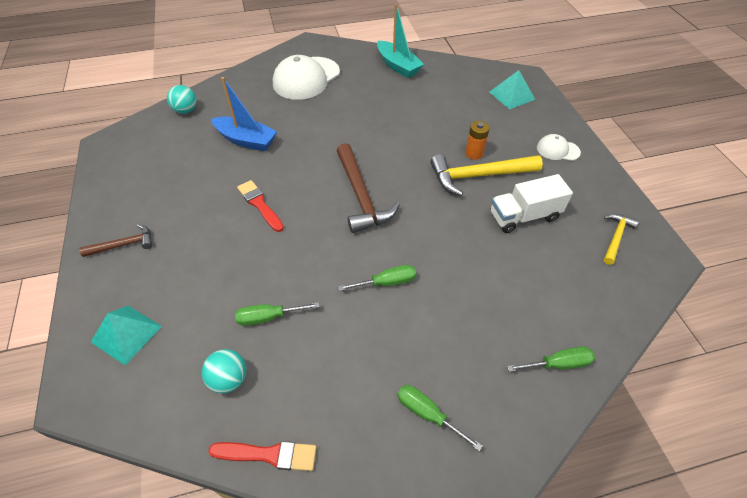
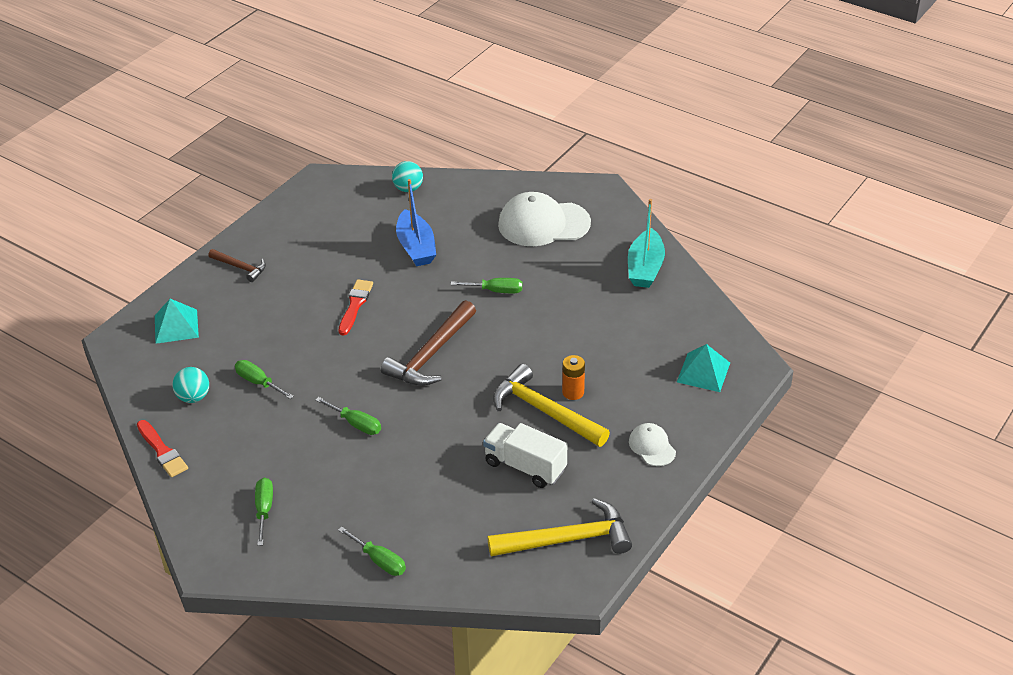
camera: 50 degrees right, 10 degrees down
yellow hammer [604,214,639,265] -> yellow hammer [488,498,632,556], size x1.82
none -> green screwdriver [450,278,522,293]

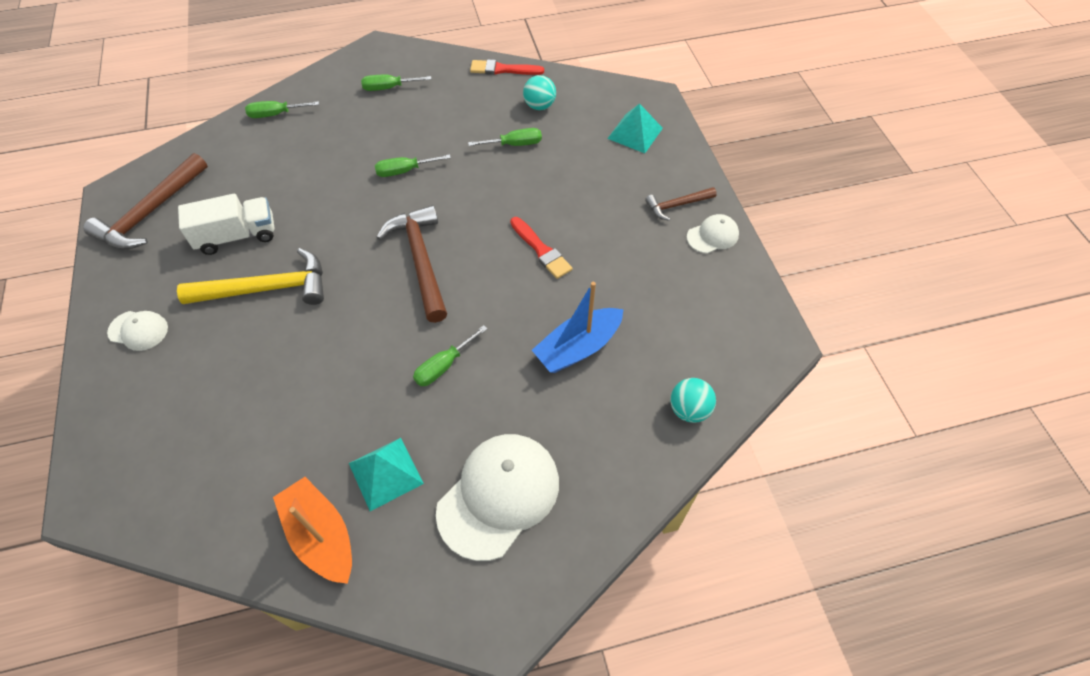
camera: 130 degrees right, 15 degrees up
green screwdriver [255,478,273,546] -> green screwdriver turned 135 degrees clockwise [361,75,432,91]
blue boat [396,179,436,266] -> blue boat turned 60 degrees counterclockwise [532,282,624,373]
yellow hammer [488,498,632,556] -> brown hammer [83,153,208,249]
orange battery [562,355,585,400] -> none
turquoise boat [628,199,665,288] -> orange boat [273,477,352,584]
turquoise pyramid [677,344,730,392] -> turquoise pyramid moved to [349,438,424,511]
none -> white cap [687,214,739,254]

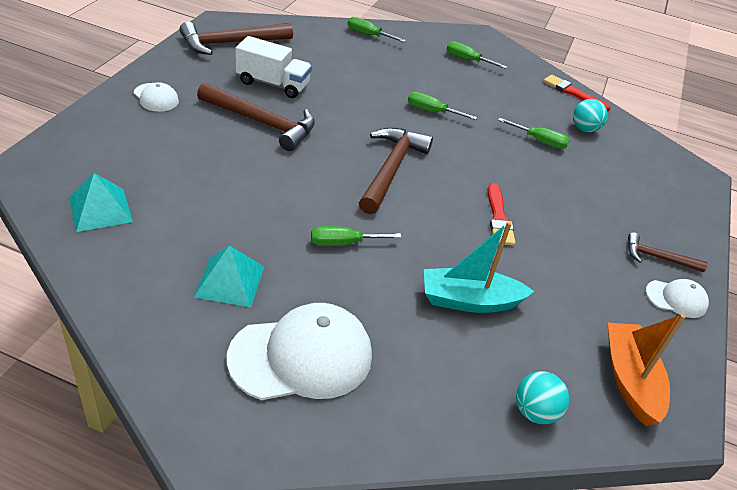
camera: 30 degrees right, 15 degrees down
yellow hammer [177,248,324,305] -> brown hammer [197,83,315,151]
orange boat [273,477,352,584] -> orange boat moved to [608,314,686,426]
blue boat [532,282,624,373] -> turquoise boat [424,221,534,313]
turquoise pyramid [607,103,663,153] -> turquoise pyramid moved to [69,173,133,232]

